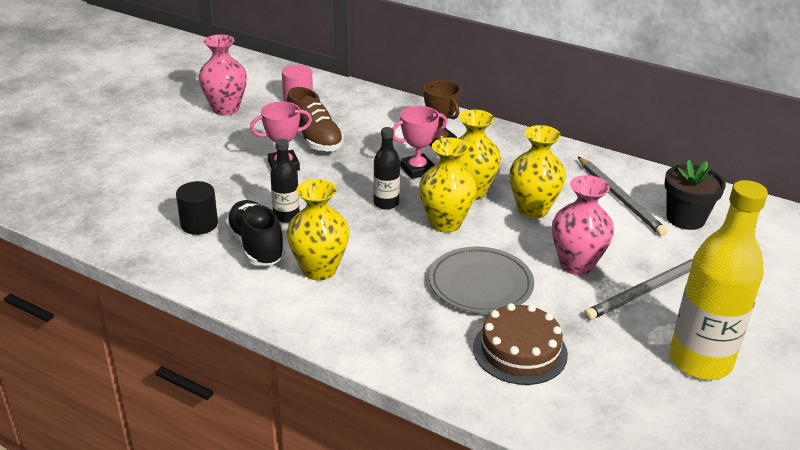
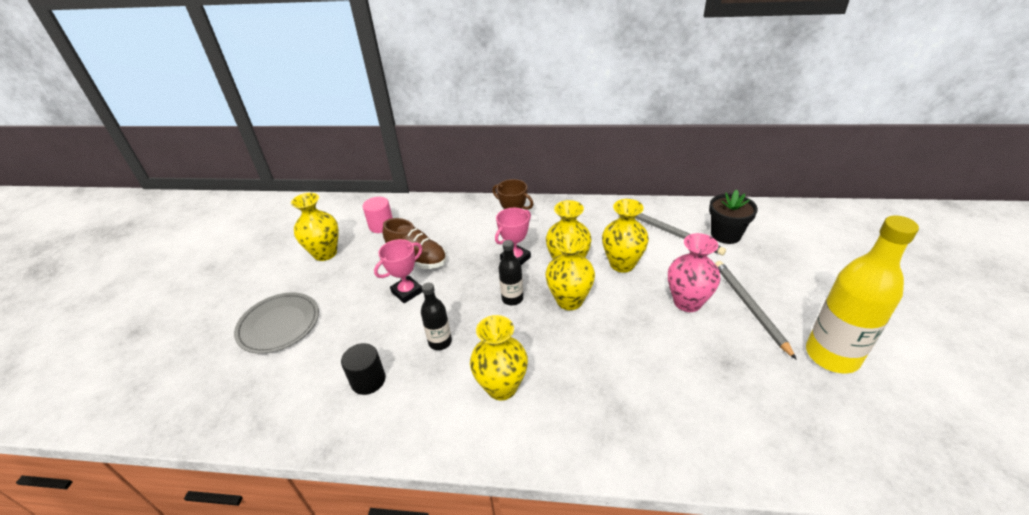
camera: 20 degrees left, 5 degrees up
pink vase [198,34,247,116] -> yellow vase [291,192,339,261]
black shoe [225,200,286,266] -> none
grey plate [429,247,534,314] -> grey plate moved to [234,292,319,354]
brown cake [473,303,568,385] -> none
grey pencil [584,259,693,320] -> grey pencil turned 135 degrees clockwise [715,261,797,360]

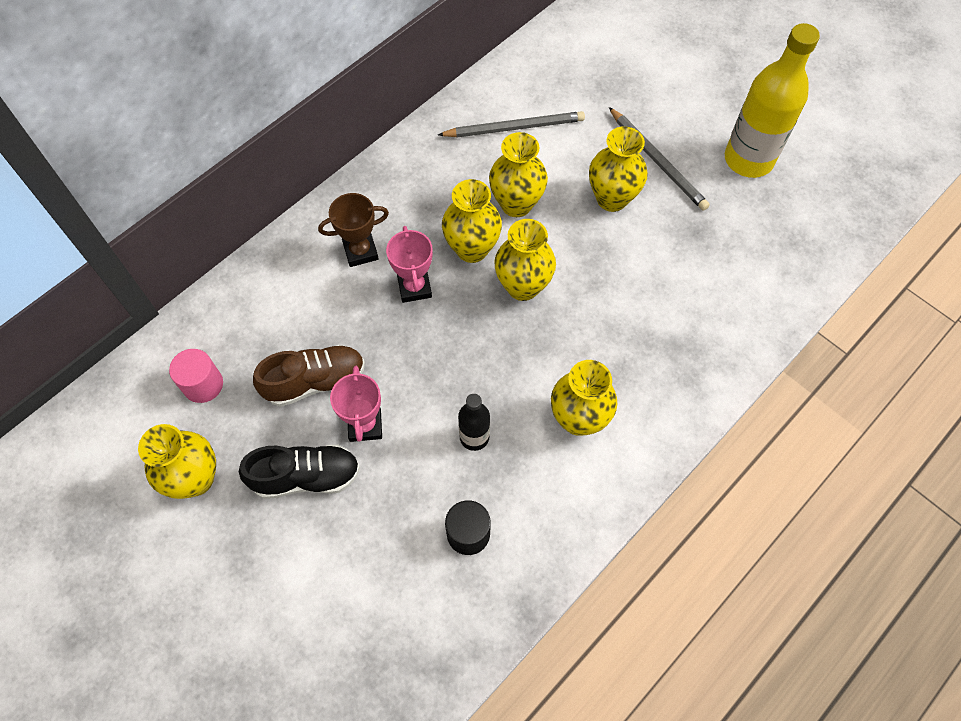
camera: 55 degrees left, 25 degrees up
grey plate [234,292,319,354] -> none
black bottle [499,240,523,305] -> none
pink vase [668,233,721,312] -> yellow vase [589,126,648,212]
black flower pot [709,190,758,244] -> none
grey pencil [715,261,797,360] -> grey pencil turned 150 degrees counterclockwise [609,107,710,211]
none -> black shoe [239,444,360,499]

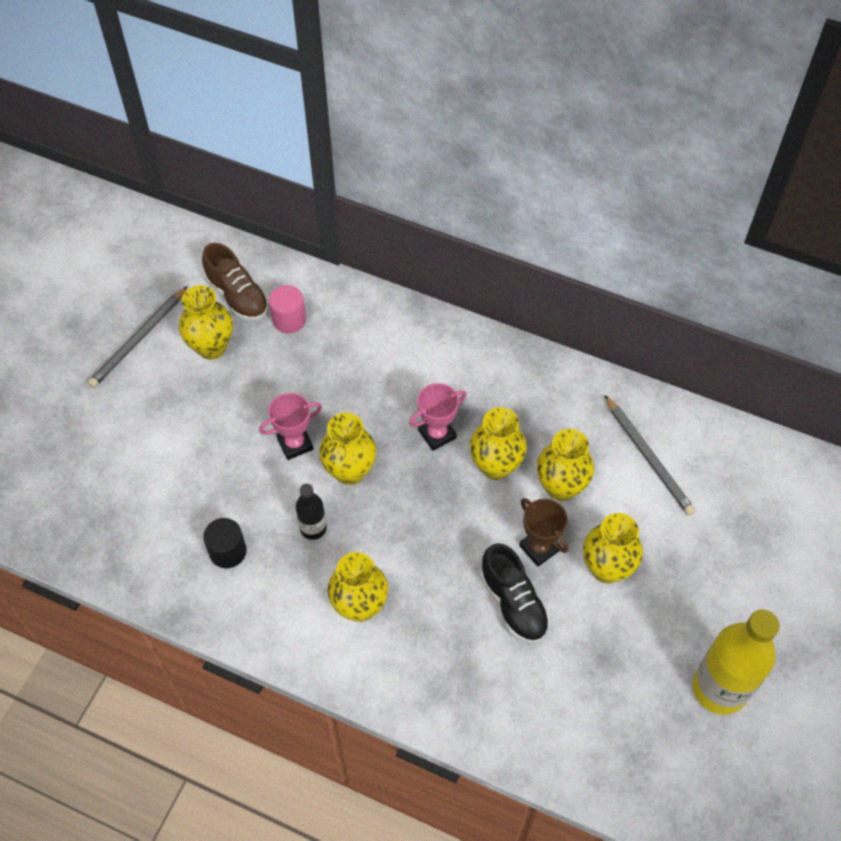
camera: 70 degrees right, 5 degrees down
black shoe [239,444,360,499] -> black shoe moved to [480,543,550,643]
brown shoe [253,345,365,407] -> brown shoe moved to [202,243,269,321]
brown trophy [318,193,389,267] -> brown trophy moved to [519,498,568,567]
yellow vase [494,219,556,301] -> yellow vase moved to [319,412,376,485]
grey pencil [609,107,710,211] -> grey pencil moved to [88,286,188,388]

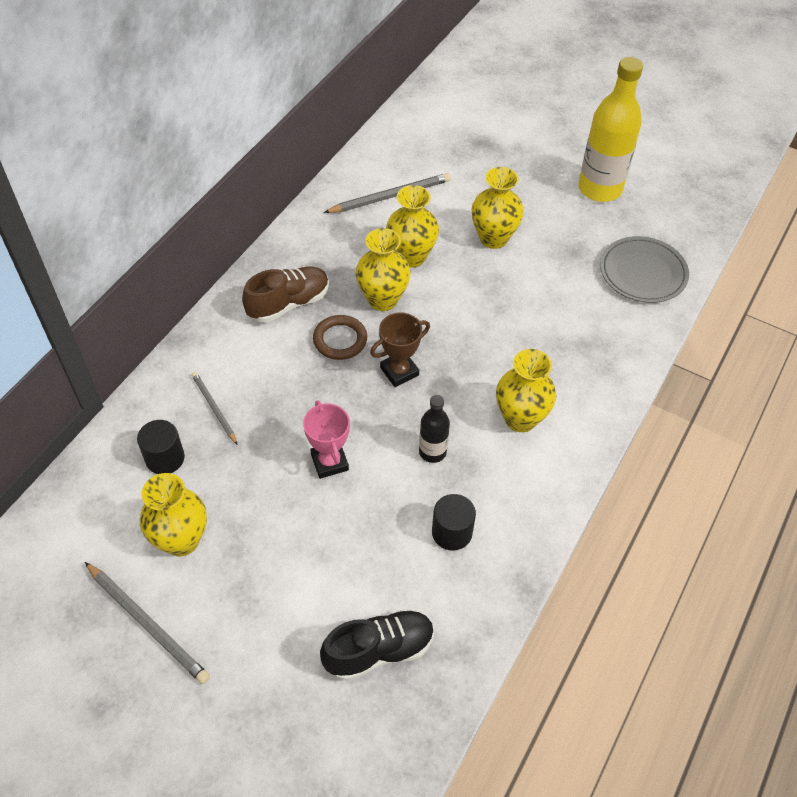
camera: 85 degrees left, 5 degrees down
brown shoe [202,243,269,321] -> brown shoe moved to [242,266,329,323]
pink cylinder [269,285,306,333] -> black cylinder [137,420,185,474]
yellow vase [319,412,376,485] -> none
pink trophy [409,383,467,451] -> brown ring [313,315,367,360]
black shoe [480,543,550,643] -> black shoe moved to [320,609,434,681]
brown trophy [519,498,568,567] -> brown trophy moved to [370,313,430,387]
none -> grey pencil [192,372,238,445]
none -> grey plate [600,236,689,303]

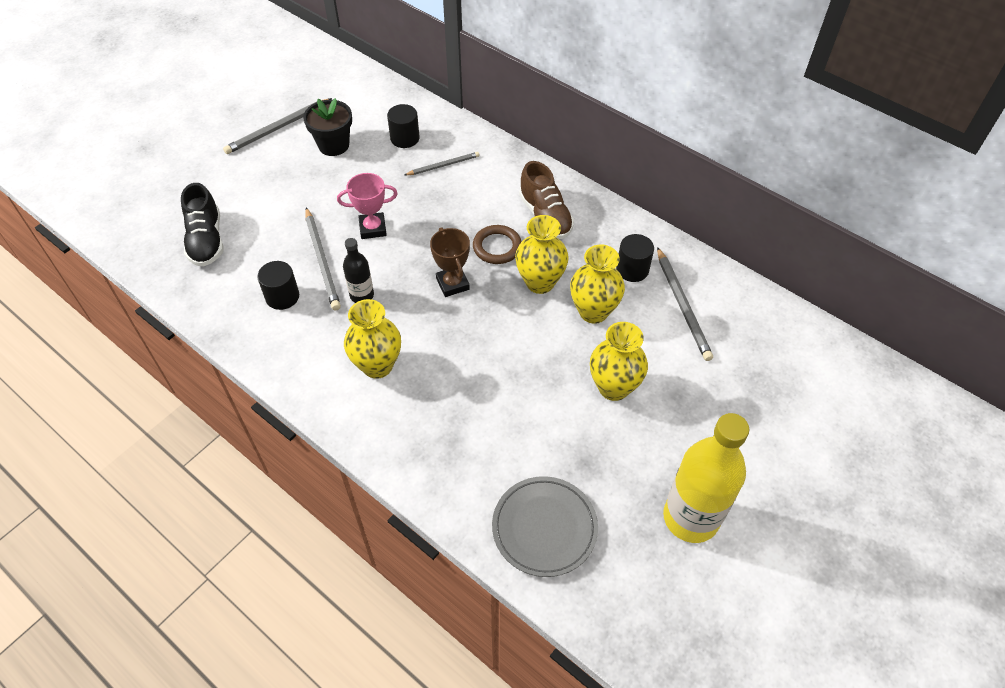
camera: 100 degrees right, 0 degrees up
yellow vase [140,473,207,556] -> black flower pot [303,98,352,156]
none -> grey pencil [305,207,341,310]
none -> black cylinder [616,234,654,282]

